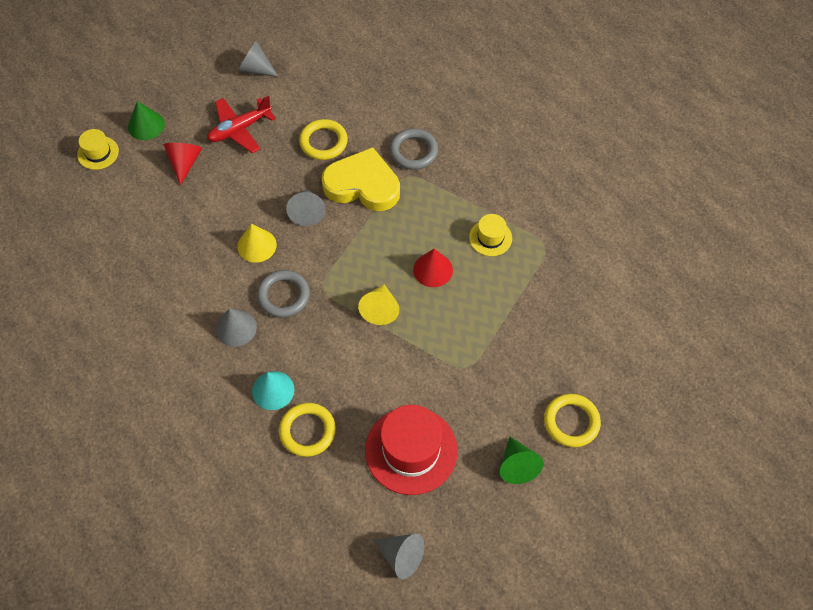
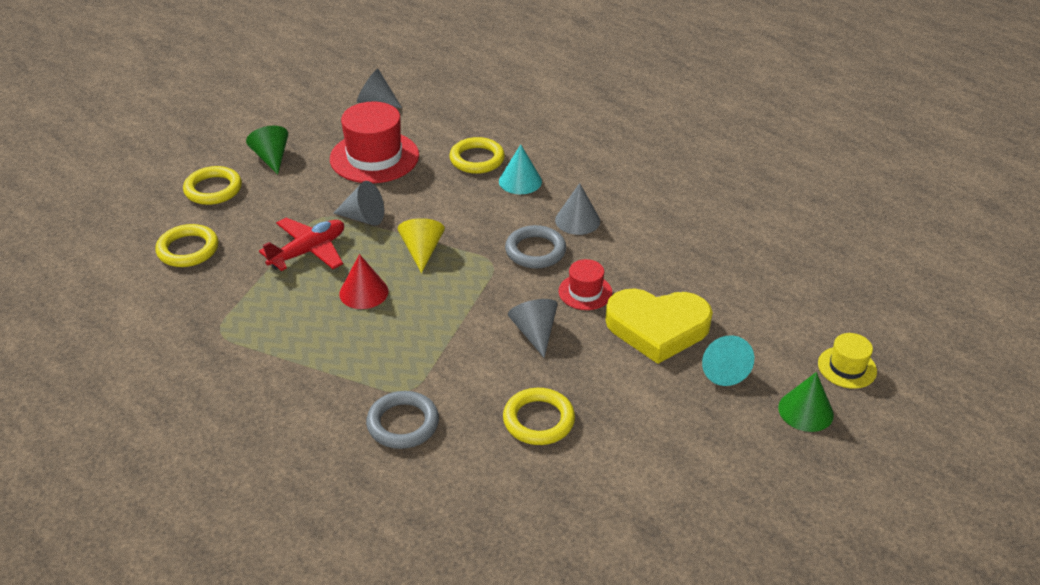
camera: 170 degrees right, 20 degrees down
red cone [164,143,202,185] -> turquoise cone [702,335,754,386]
red plane [207,95,276,153] -> red plane moved to [259,218,344,271]
yellow cone [237,224,277,263] -> red hat [558,259,612,310]
grey cone [238,41,278,77] -> grey cone moved to [334,181,384,226]
yellow heart [322,147,400,211] -> yellow heart moved to [605,288,713,364]
yellow hat [469,214,512,256] -> none
none -> yellow ring [155,224,218,267]

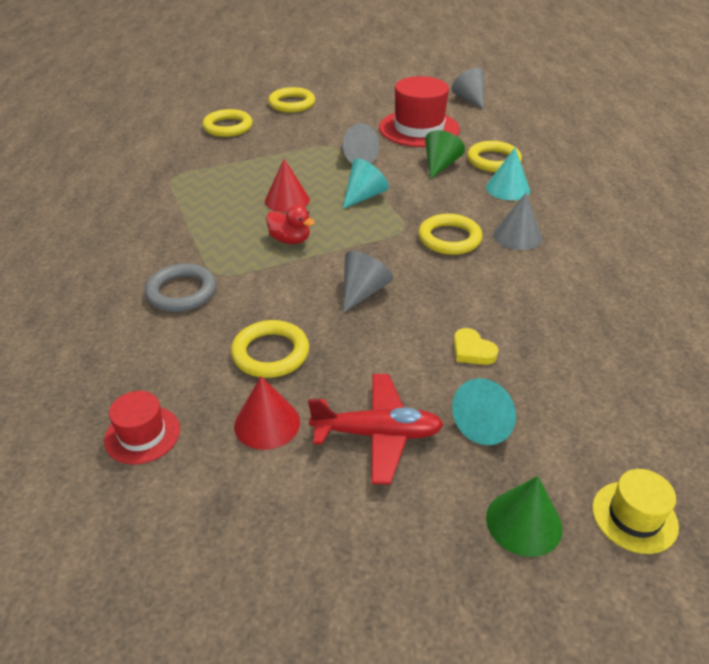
camera: 45 degrees right, 0 degrees up
green cone [246,126,288,175] -> green cone moved to [425,130,465,179]
red plane [259,218,344,271] -> red plane moved to [308,374,444,484]
yellow cone [398,218,445,273] -> turquoise cone [343,159,389,209]
grey ring [505,225,566,268] -> yellow ring [418,214,482,255]
red hat [558,259,612,310] -> red hat moved to [104,391,180,465]
yellow heart [605,288,713,364] -> yellow heart [453,328,498,365], size x0.40
none -> red cone [234,376,300,450]
none -> red duck [266,205,315,244]

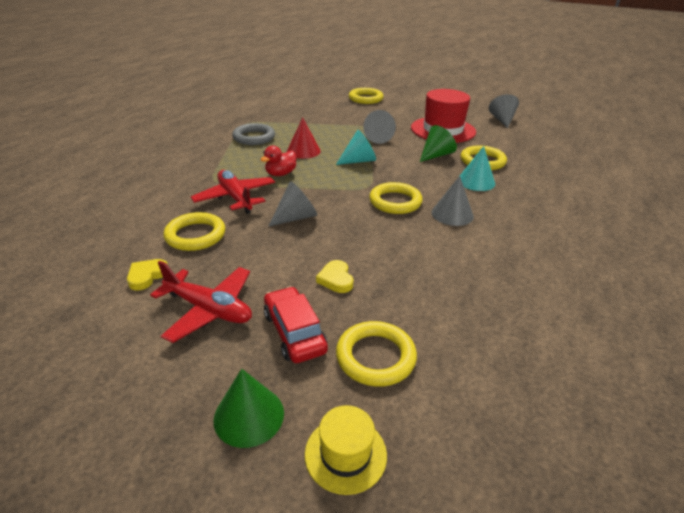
camera: 25 degrees right, 5 degrees down
red hat [104,391,180,465] -> none
grey ring [145,263,216,312] -> grey ring moved to [232,123,275,145]
yellow ring [202,109,253,137] -> yellow ring moved to [336,321,417,387]
red cone [234,376,300,450] -> yellow heart [127,259,168,290]
red duck [266,205,315,244] -> red duck turned 75 degrees clockwise [260,146,296,176]
turquoise cone [452,378,516,445] -> red car [264,286,328,363]
none -> red plane [191,170,275,214]

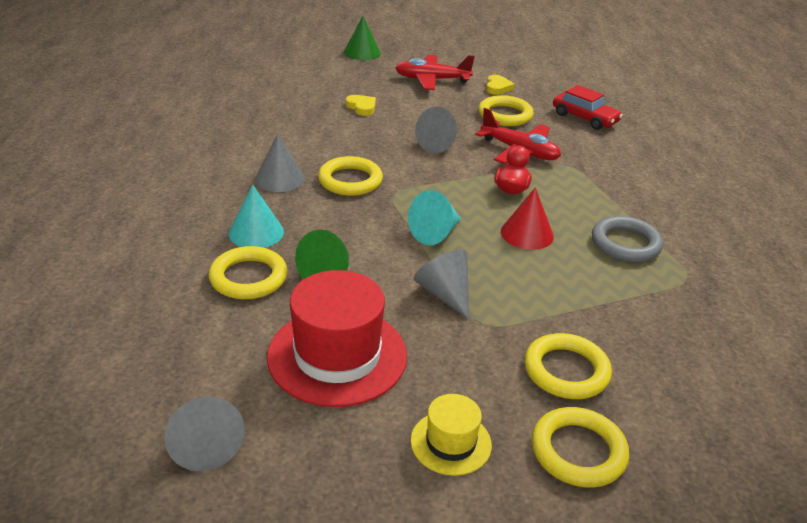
camera: 155 degrees right, 0 degrees up
red car [264,286,328,363] -> red car moved to [553,85,623,130]
yellow hat [305,405,387,495] -> yellow hat moved to [410,394,492,476]
yellow ring [336,321,417,387] -> yellow ring moved to [525,333,612,399]

